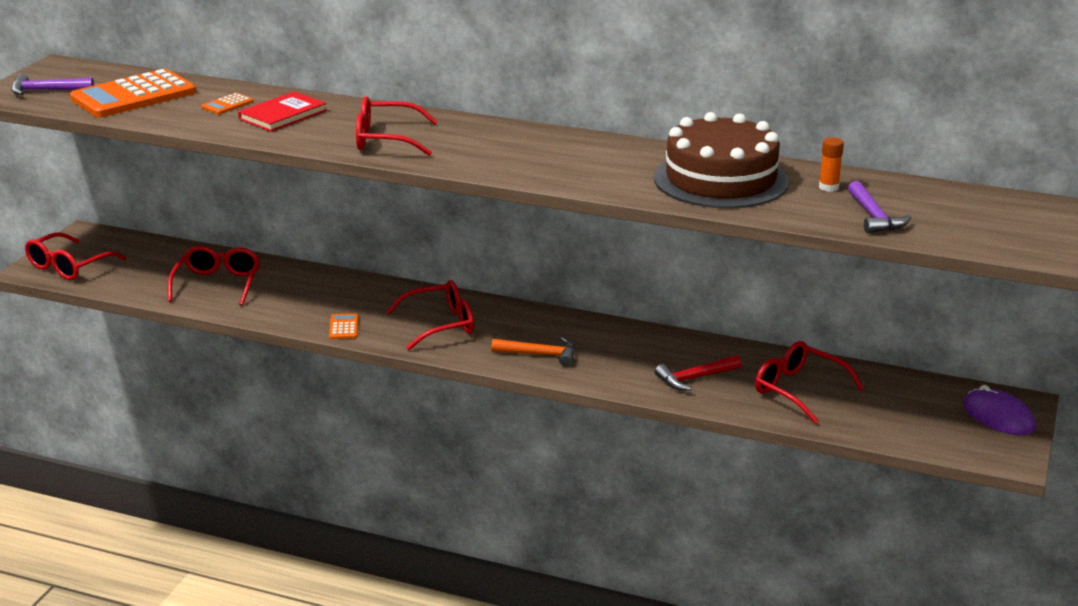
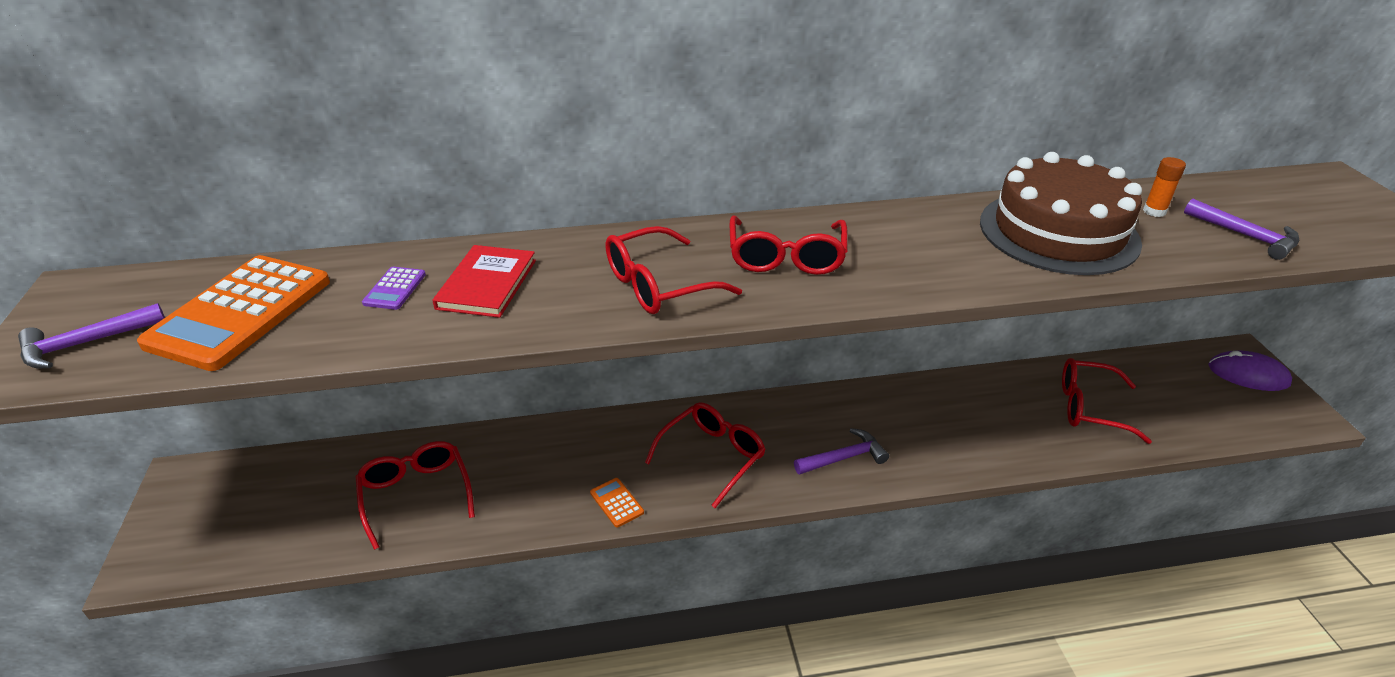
camera: 30 degrees left, 10 degrees up
red glasses [25,232,126,280] -> red glasses moved to [730,216,848,275]
orange calculator [202,93,254,114] -> purple calculator [362,267,426,310]
orange hammer [491,337,575,366] -> purple hammer [794,428,889,475]
red hammer [655,355,741,391] -> none

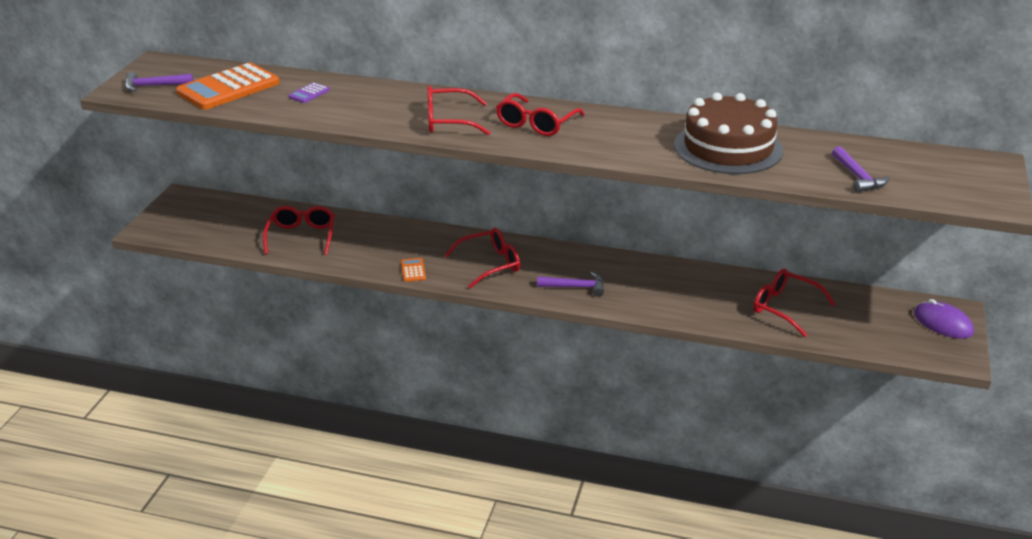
camera: 25 degrees right, 5 degrees down
red book [432,245,536,318] -> none
orange glue stick [1143,157,1186,217] -> none

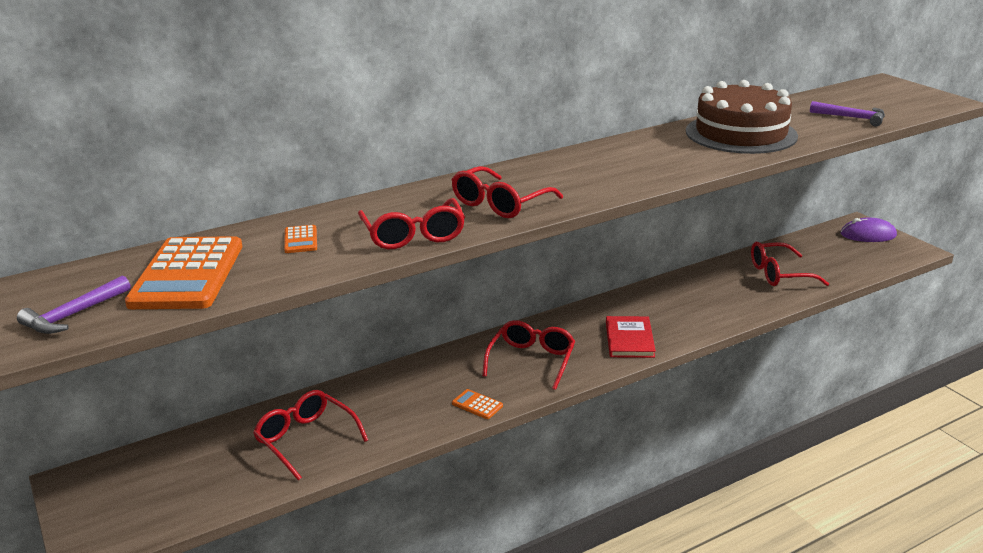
camera: 45 degrees left, 5 degrees down
purple calculator [288,82,330,103] -> orange calculator [284,225,317,253]
red glasses [496,93,585,136] -> red glasses moved to [358,198,465,249]
purple hammer [537,272,604,297] -> red book [606,316,656,358]

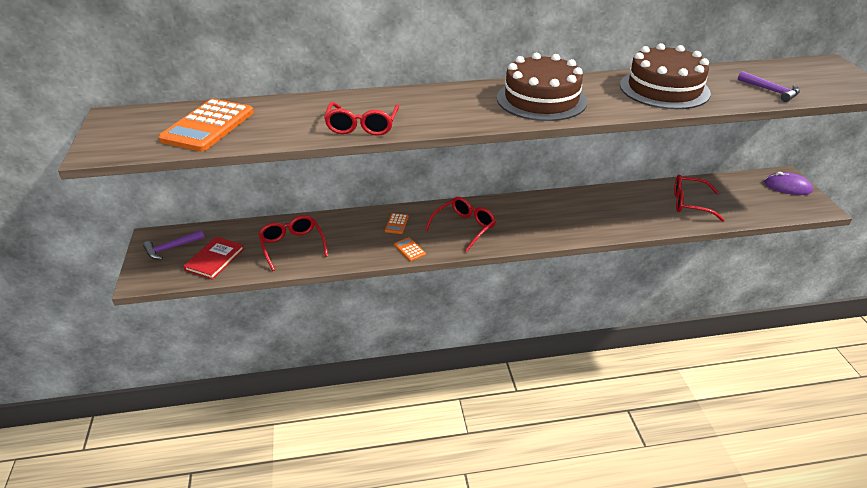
camera: 20 degrees right, 10 degrees up
purple hammer [17,275,130,334] -> purple hammer moved to [143,230,205,259]
orange calculator [284,225,317,253] -> orange calculator moved to [385,213,409,234]
red glasses [452,166,563,218] -> none
red book [606,316,656,358] -> red book moved to [183,237,244,280]
none -> brown cake [497,53,587,121]

